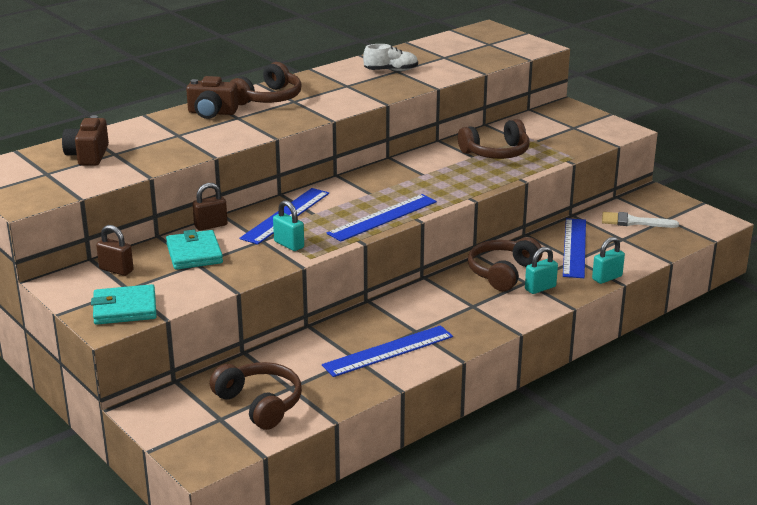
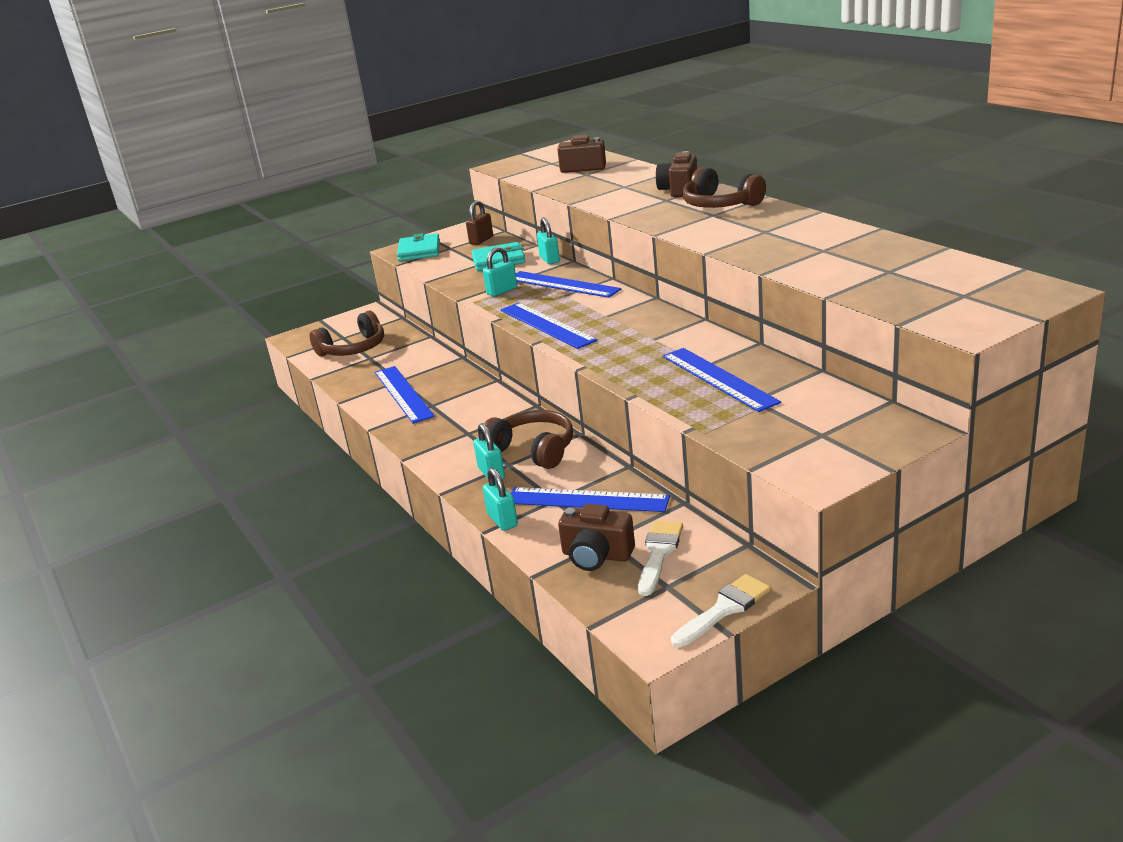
camera: 100 degrees right, 0 degrees up
brown padlock [193,183,228,231] -> turquoise padlock [537,217,560,264]
white shoe [363,44,418,71] -> none
brown headphones [458,119,530,159] -> blue ruler [663,348,781,412]
none -> brown camera [558,504,635,571]
none -> white brush [671,574,771,648]

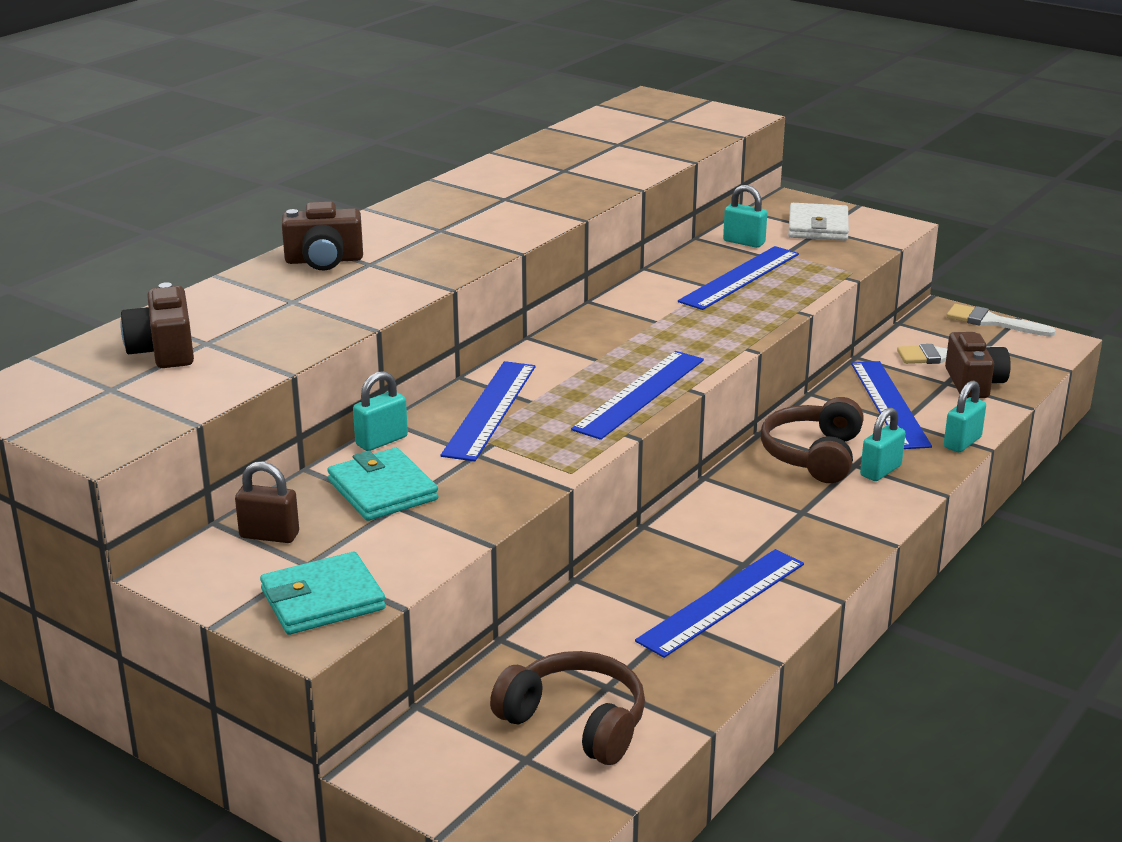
camera: 115 degrees left, 0 degrees up
turquoise padlock [483,247,517,297] -> turquoise padlock moved to [723,185,767,248]
brown headphones [682,167,766,208] -> none
none -> white wallet [788,203,849,241]

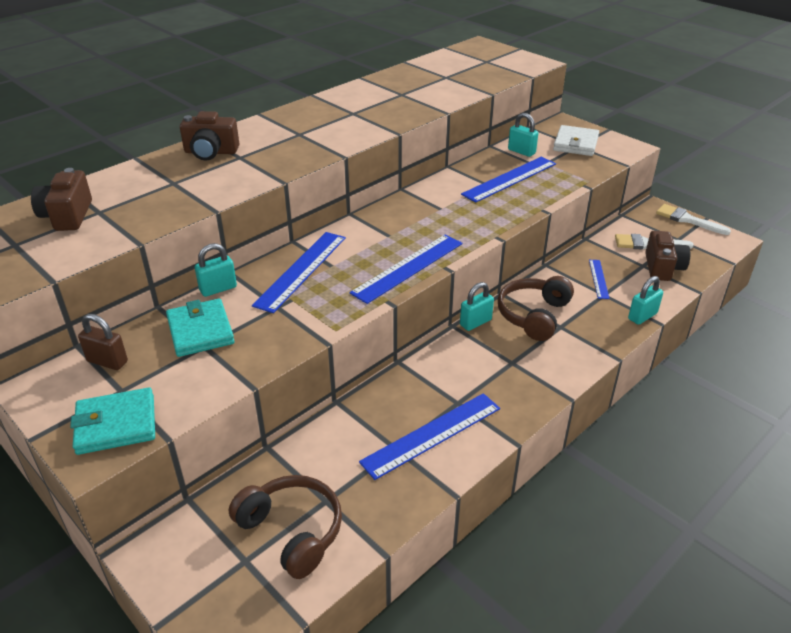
camera: 10 degrees right, 10 degrees up
blue ruler [851,361,932,449] -> blue ruler [589,260,610,299], size x0.53
turquoise padlock [860,407,905,481] -> turquoise padlock moved to [460,282,494,331]

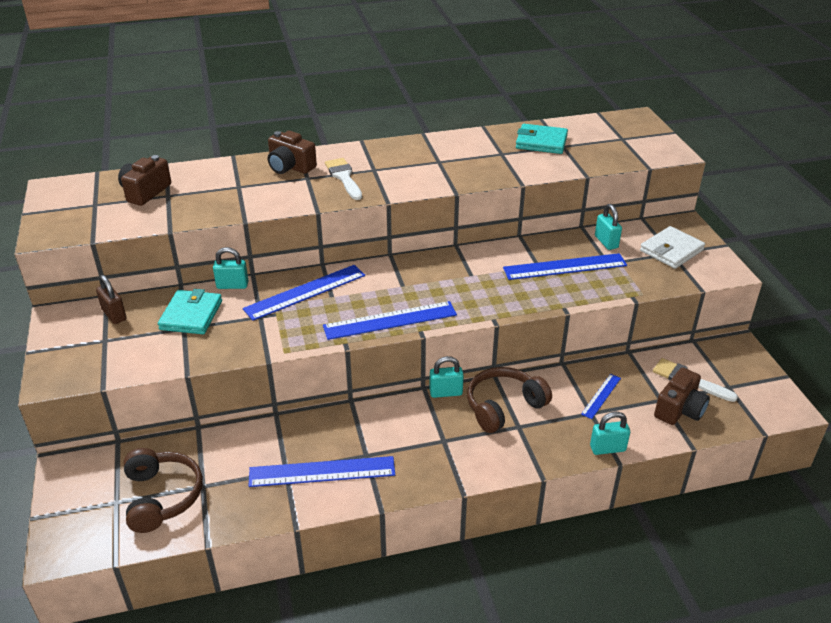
camera: 30 degrees right, 0 degrees up
turquoise wallet [70,387,155,455] -> turquoise wallet moved to [516,124,568,154]
white brush [656,204,731,235] -> white brush moved to [325,158,362,200]

